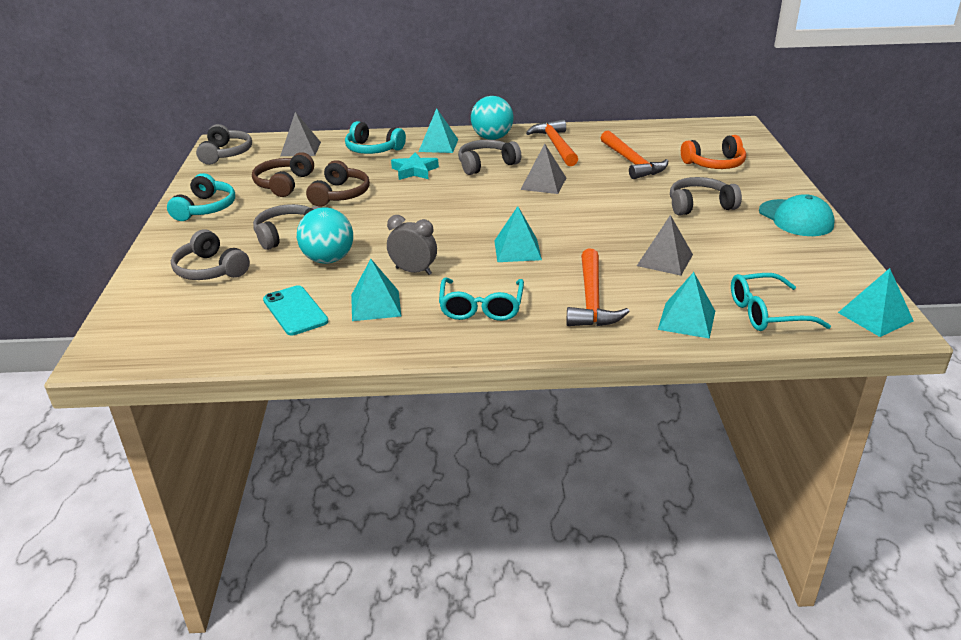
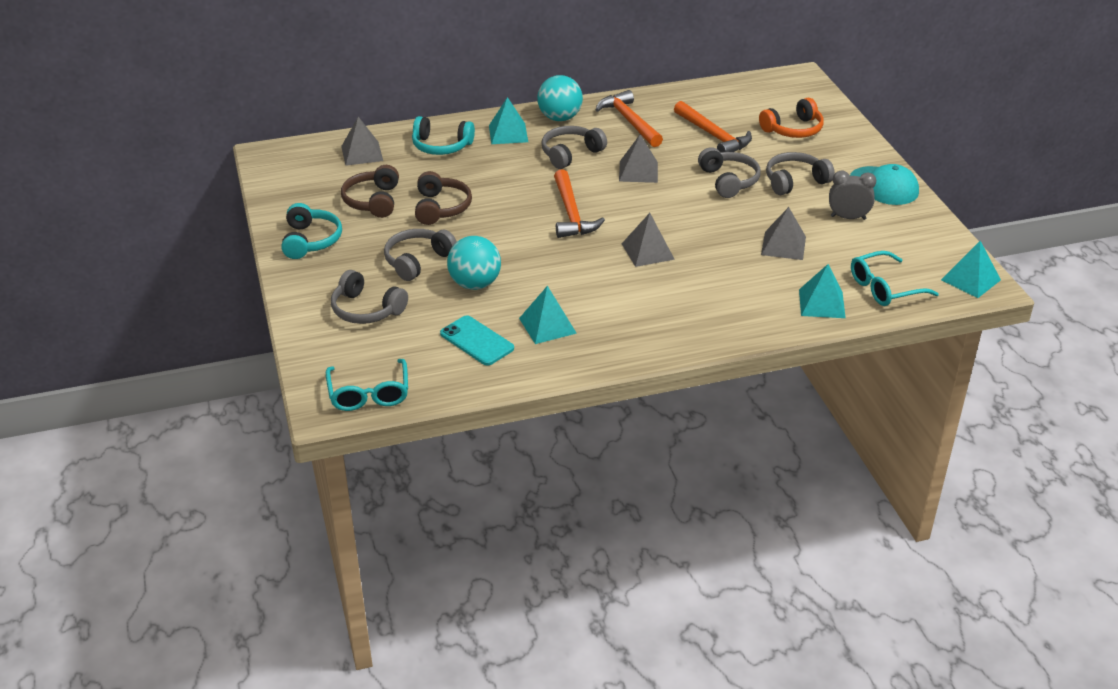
camera: 15 degrees left, 5 degrees up
grey headphones [196,124,252,165] -> grey headphones moved to [698,147,760,198]
grey clock [387,215,437,275] -> grey clock moved to [829,170,876,220]
turquoise star [391,152,439,180] -> none
turquoise glasses [439,278,524,321] -> turquoise glasses moved to [326,359,408,411]
turquoise pyramid [494,206,542,262] -> grey pyramid [622,213,675,267]
orange hammer [567,249,630,326] -> orange hammer moved to [554,169,605,238]

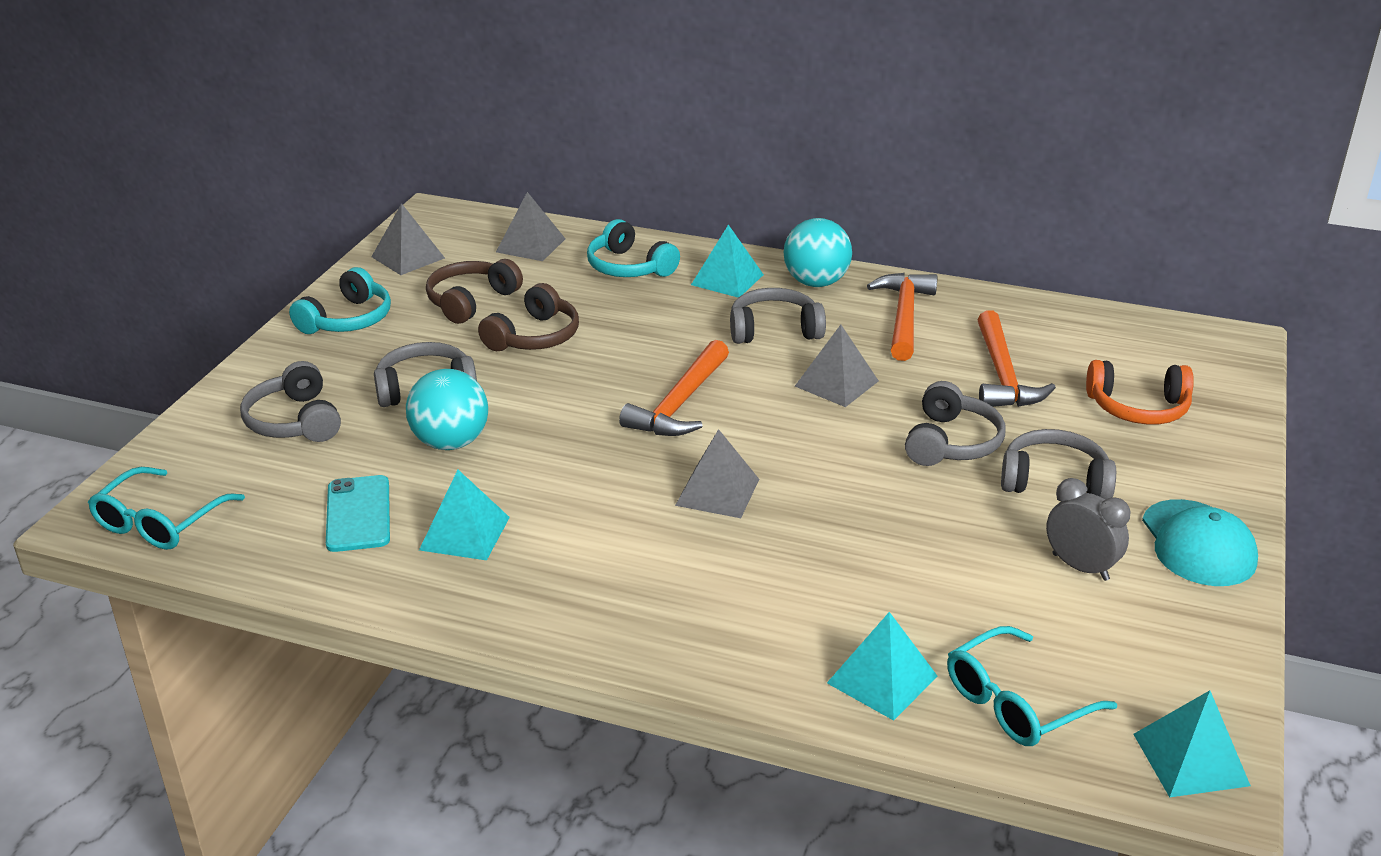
camera: 35 degrees right, 5 degrees down
grey pyramid [761,207,806,260] -> grey pyramid moved to [371,203,445,275]
turquoise glasses [851,251,939,306] -> turquoise glasses turned 45 degrees counterclockwise [947,626,1117,746]

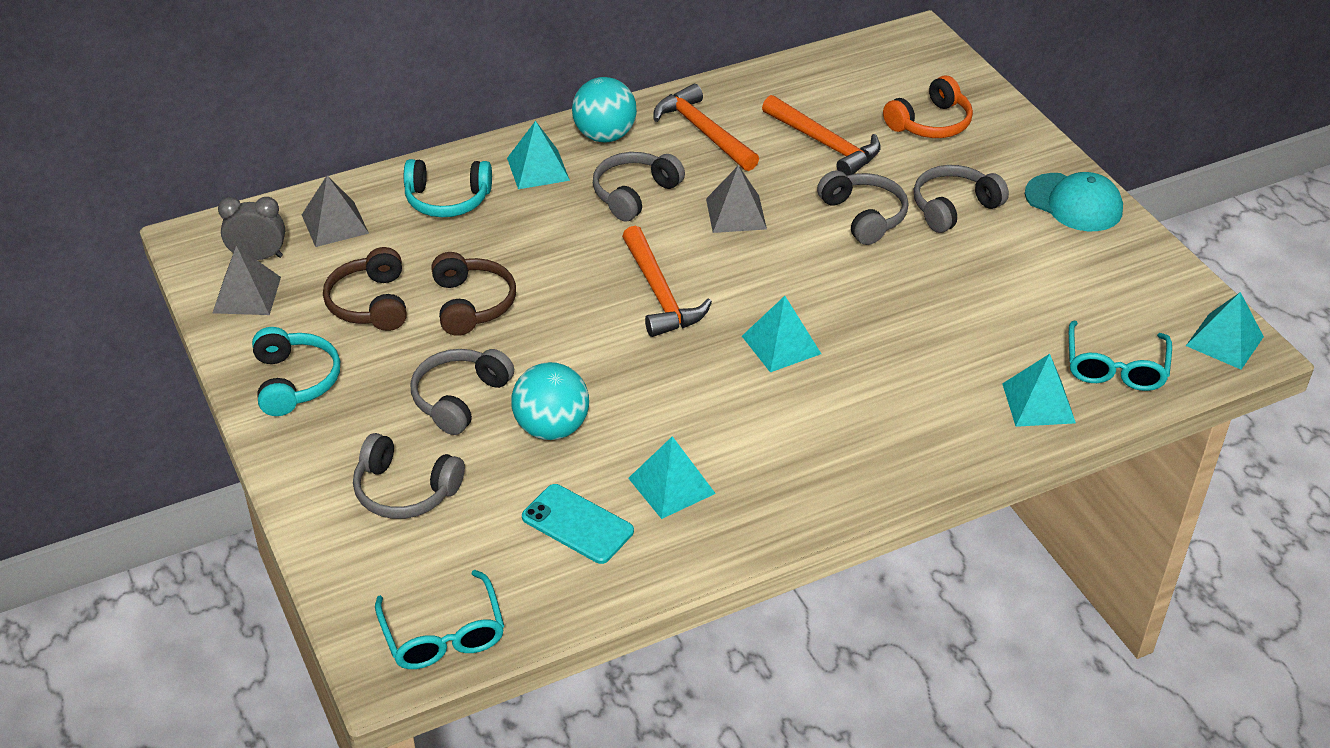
camera: 45 degrees left, 10 degrees up
grey pyramid [675,429,759,518] -> turquoise pyramid [742,296,821,372]
grey clock [1046,478,1130,581] -> grey clock moved to [218,197,285,260]

